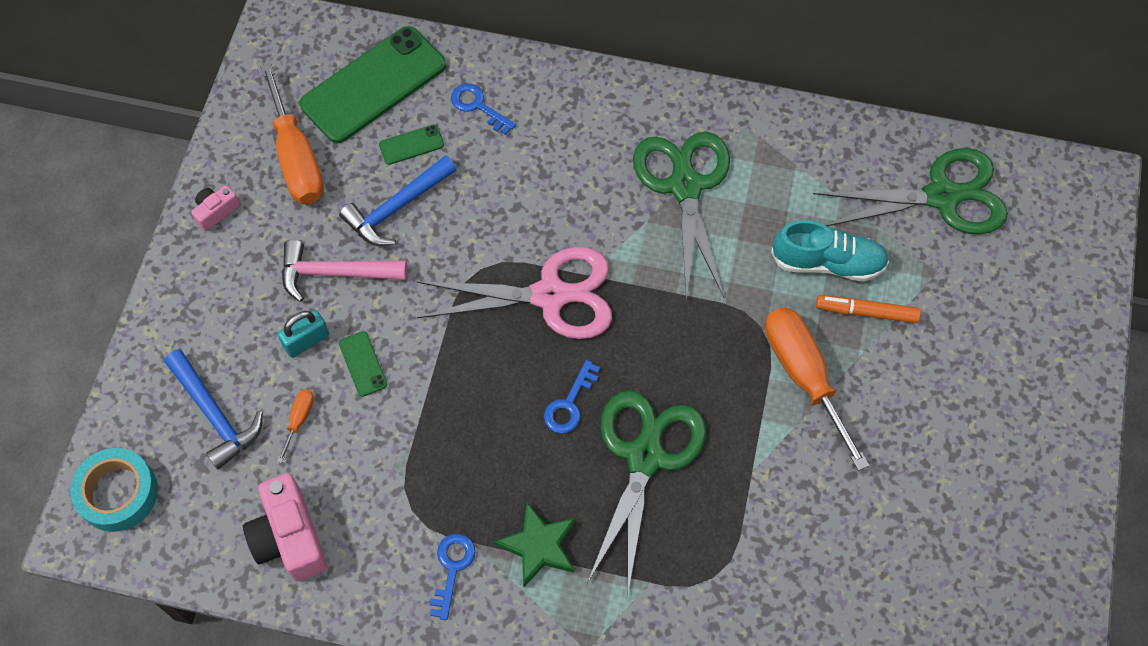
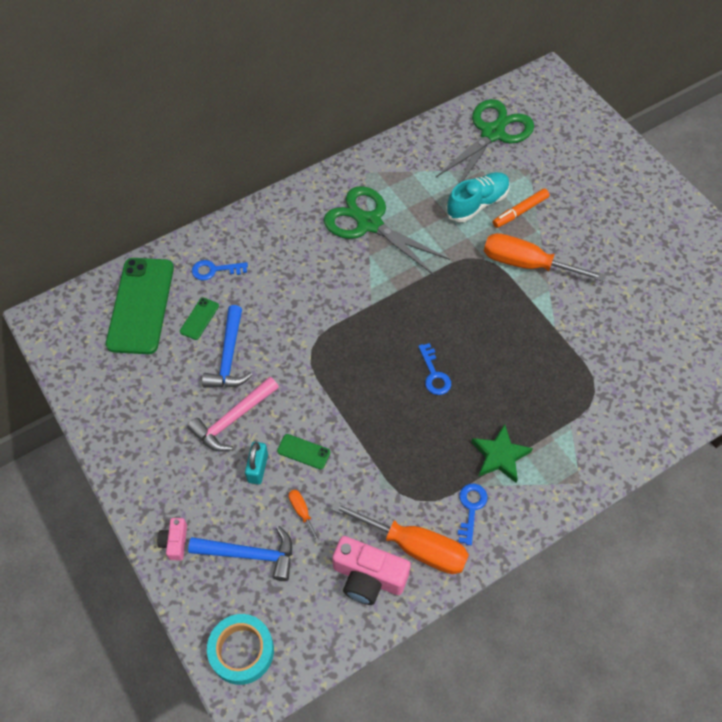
camera: 45 degrees left, 5 degrees down
pink camera [191,185,240,231] -> pink camera moved to [157,518,187,560]
orange screwdriver [260,62,324,204] -> orange screwdriver moved to [331,501,469,574]
pink scissors [417,247,612,339] -> none
blue key [430,534,476,620] -> blue key turned 45 degrees clockwise [458,484,488,545]
green scissors [588,391,706,592] -> none

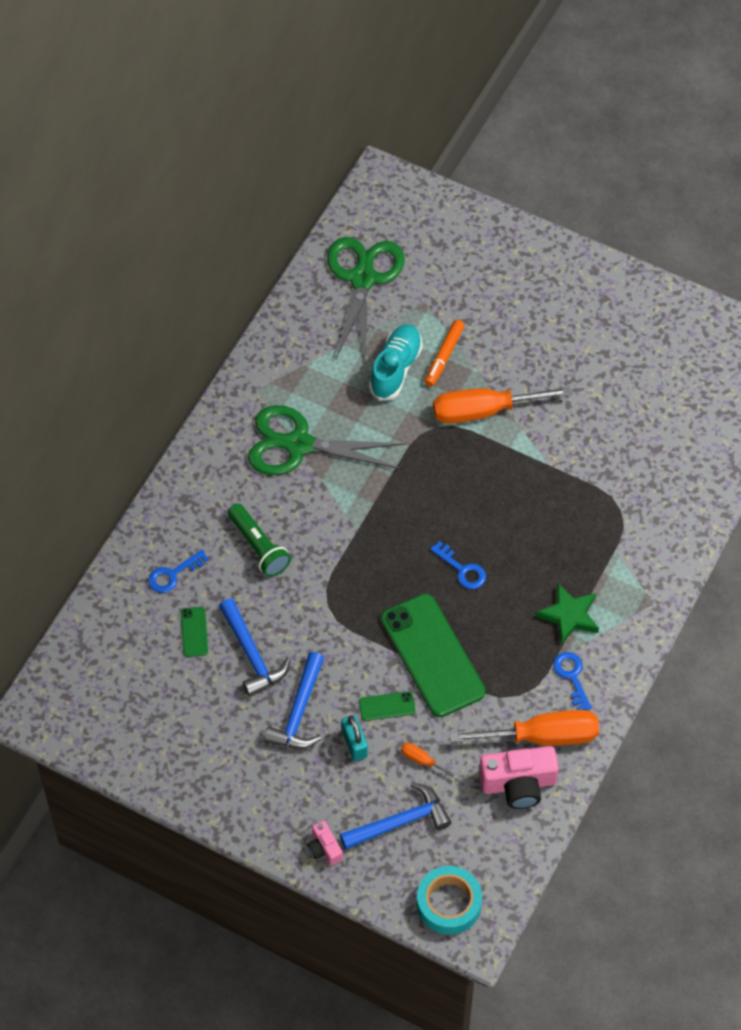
camera: 30 degrees left, 0 degrees up
green phone [106,258,174,354] -> green phone moved to [381,594,485,717]
pink hammer [188,377,279,452] -> blue hammer [264,652,324,749]
none -> green flashlight [228,503,291,577]

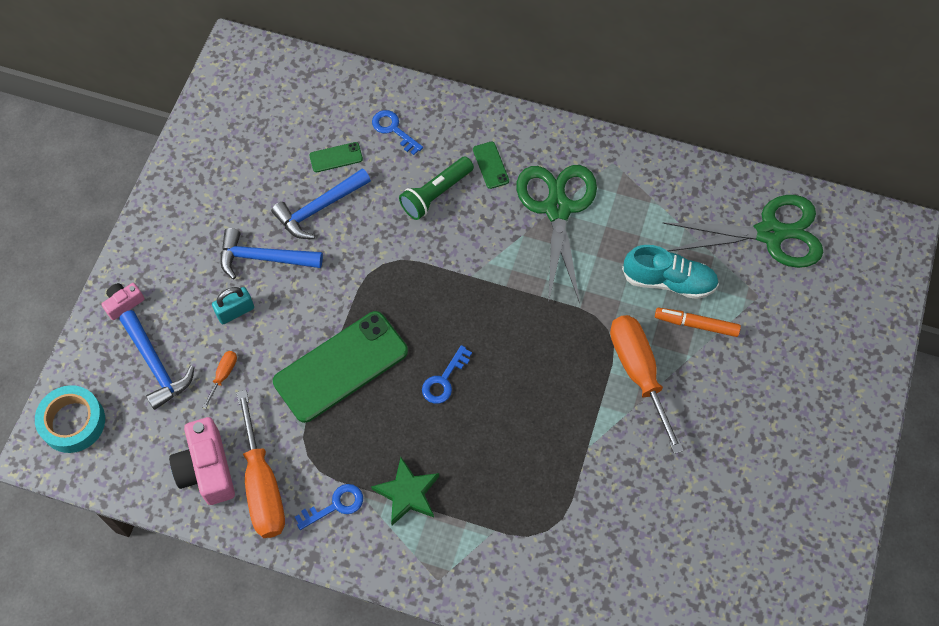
camera: 80 degrees right, 5 degrees up
green phone [359,691,415,721] -> green phone moved to [473,141,509,189]

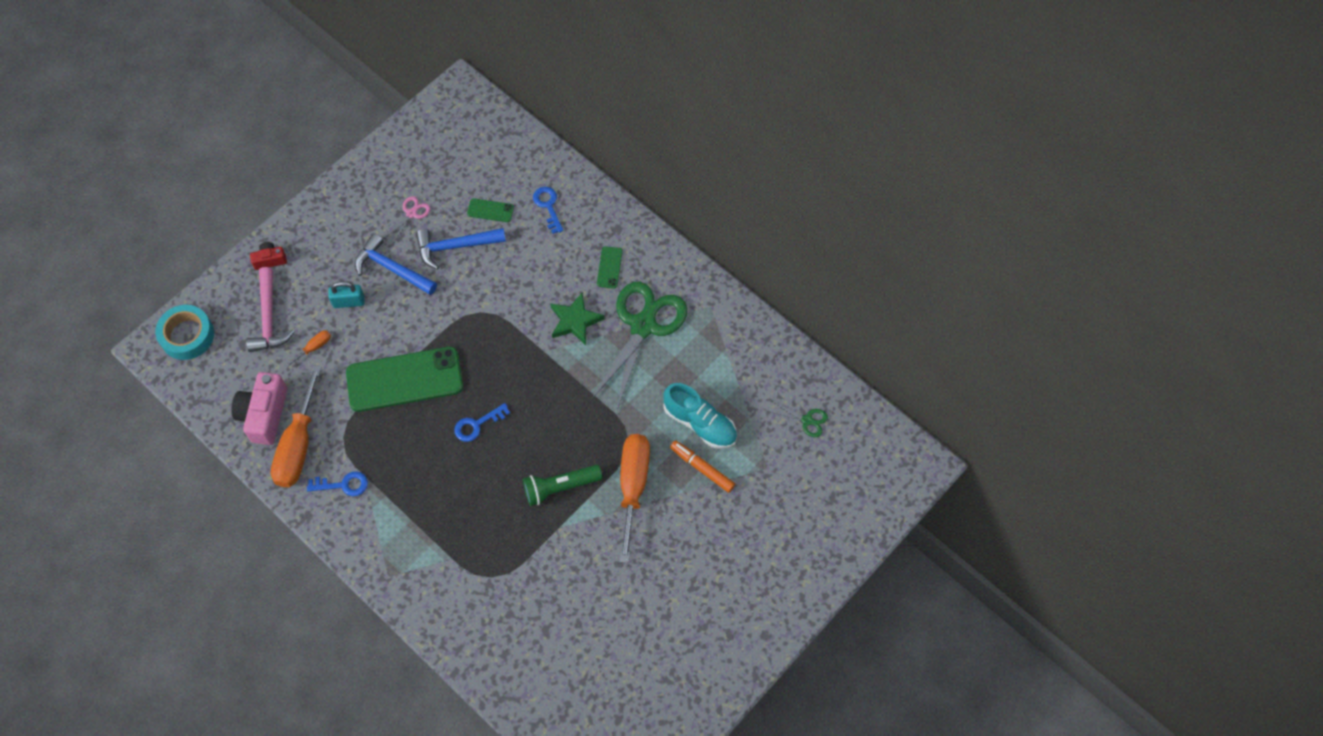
camera: 25 degrees right, 0 degrees up
pink camera [102,283,145,320] -> red camera [250,242,287,270]
blue hammer [119,310,194,410] -> pink hammer [246,267,294,352]
green star [371,457,439,525] -> green star moved to [550,293,604,345]
green flashlight [399,157,474,220] -> green flashlight moved to [523,465,603,506]
green scissors [663,195,823,268] -> green scissors [768,401,828,437], size x0.42
none -> pink scissors [385,196,431,243]

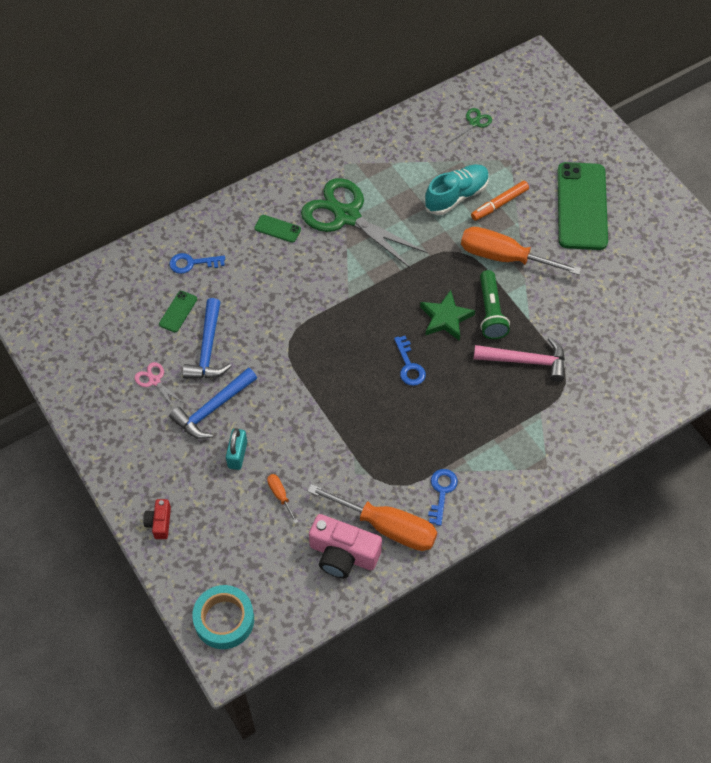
camera: 75 degrees left, 5 degrees down
pink hammer [246,267,294,352] -> pink hammer moved to [474,337,565,382]
green phone [346,347,463,412] -> green phone moved to [557,162,608,250]
green star [550,293,604,345] -> green star moved to [420,290,475,341]

